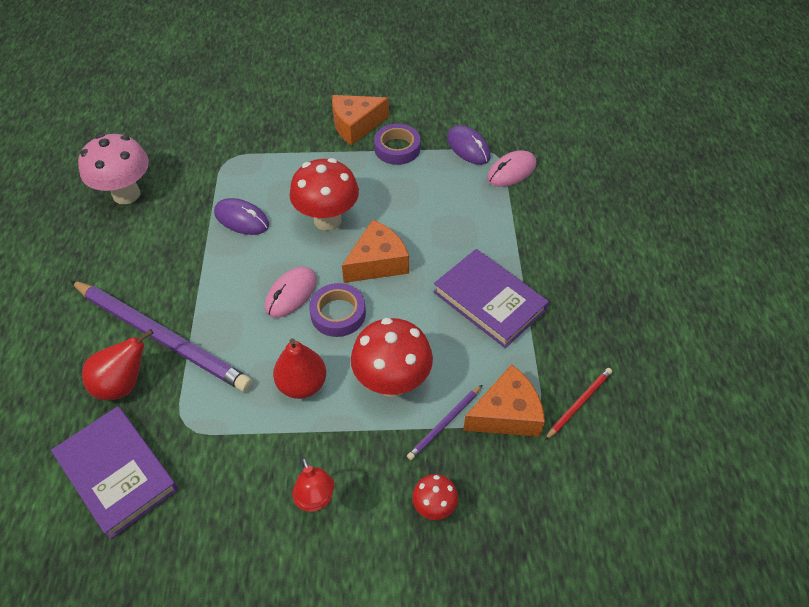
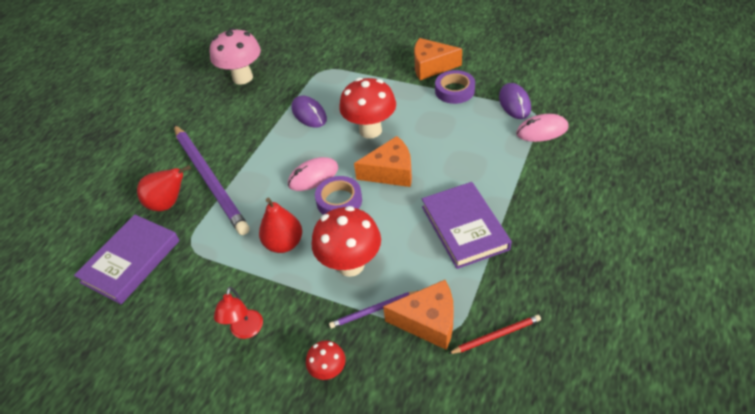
camera: 30 degrees right, 5 degrees down
purple book [51,406,178,539] -> purple book turned 45 degrees clockwise [74,215,180,304]

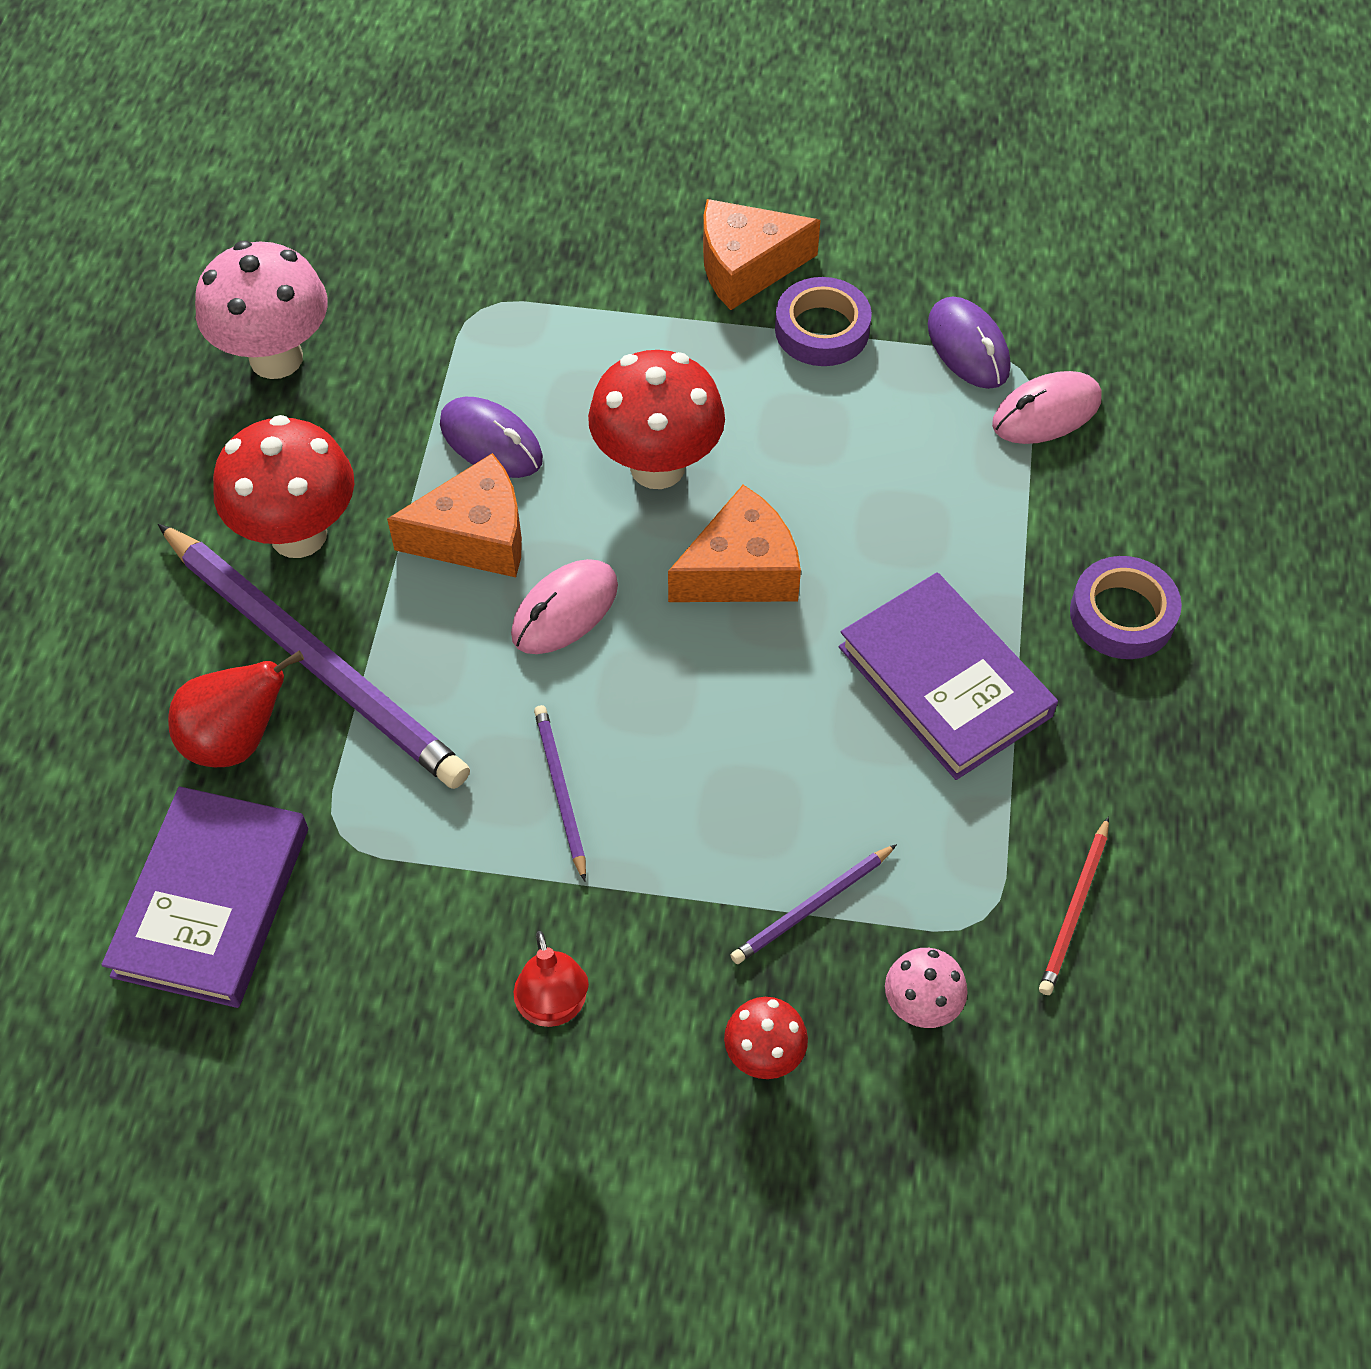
camera: 20 degrees left, 10 degrees up
red pear [259,198,302,253] -> purple pencil [534,705,586,881]
red mushroom [311,206,381,277] -> red mushroom moved to [213,415,354,558]
purple tape [315,176,362,215] -> purple tape moved to [1070,556,1182,659]
orange cheese [383,280,454,350] -> orange cheese moved to [387,453,522,577]
red pencil [448,315,541,354] -> red pencil turned 150 degrees clockwise [1039,816,1109,995]
none -> pink mushroom [885,948,968,1028]

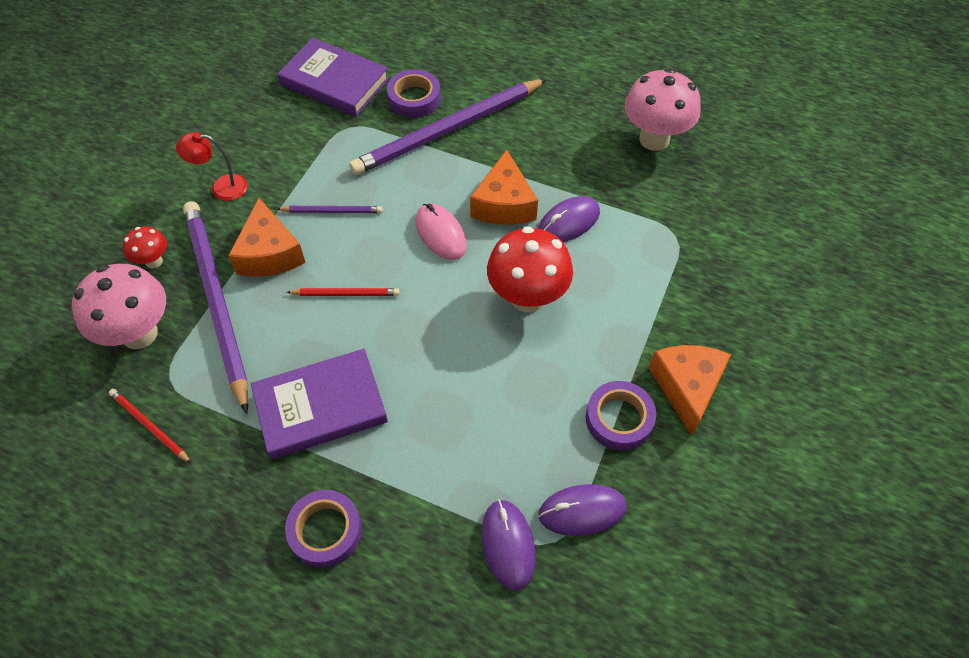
camera: 105 degrees right, 0 degrees up
red pear [168,650,304,767] -> purple tape [387,69,441,118]
red mushroom [213,415,354,558] -> none
orange cheese [668,485,801,602] -> orange cheese moved to [228,198,306,277]
purple pencil [731,844,897,964] -> purple pencil [183,201,248,414], size x2.32
pink mushroom [885,948,968,1028] -> pink mushroom [72,264,166,349], size x1.95
pink mouse [992,371,1102,444] -> purple mouse [482,499,536,591]
none -> red pencil [287,288,399,296]

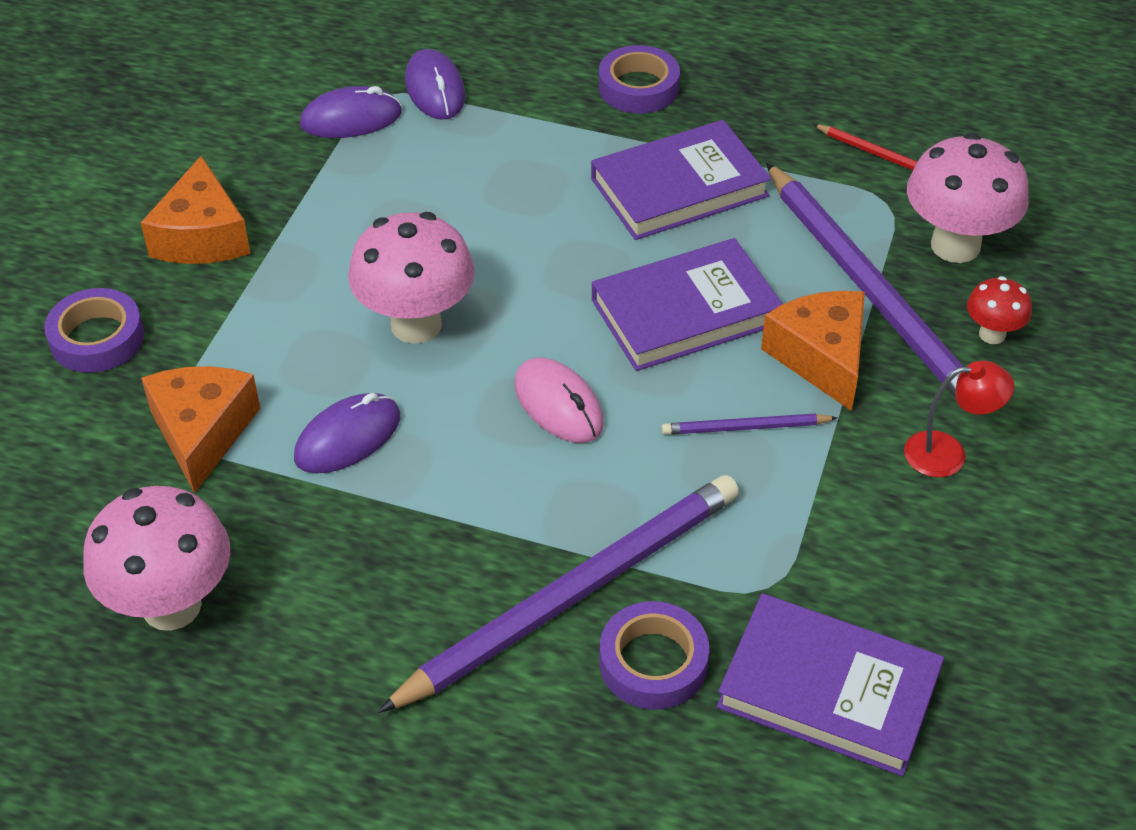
camera: 175 degrees right, 10 degrees down
red pencil [287,288,399,296] -> purple book [592,238,782,371]
orange cheese [470,150,538,225] -> orange cheese moved to [141,366,260,493]
red mushroom [487,226,573,313] -> pink mushroom [348,212,475,344]
purple tape [586,381,656,450] -> purple tape moved to [44,288,144,373]

